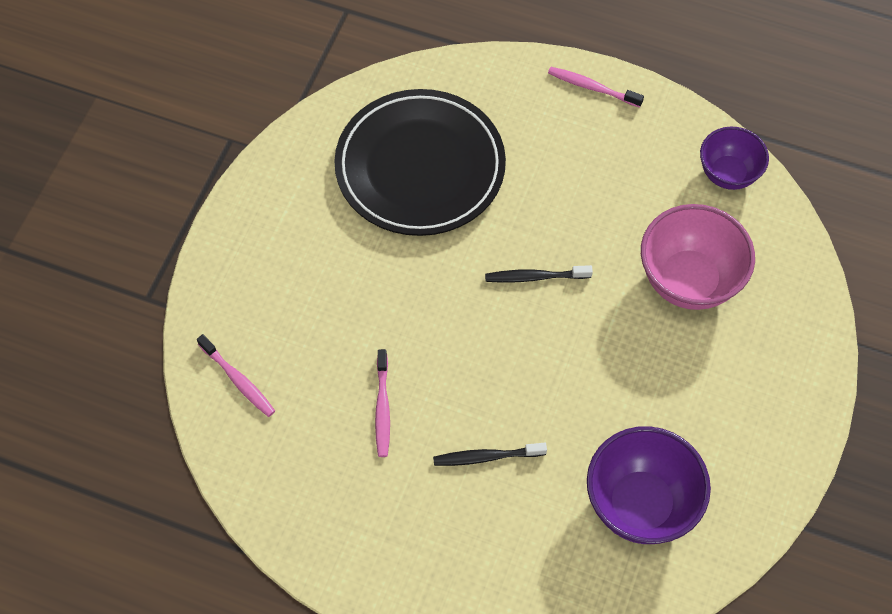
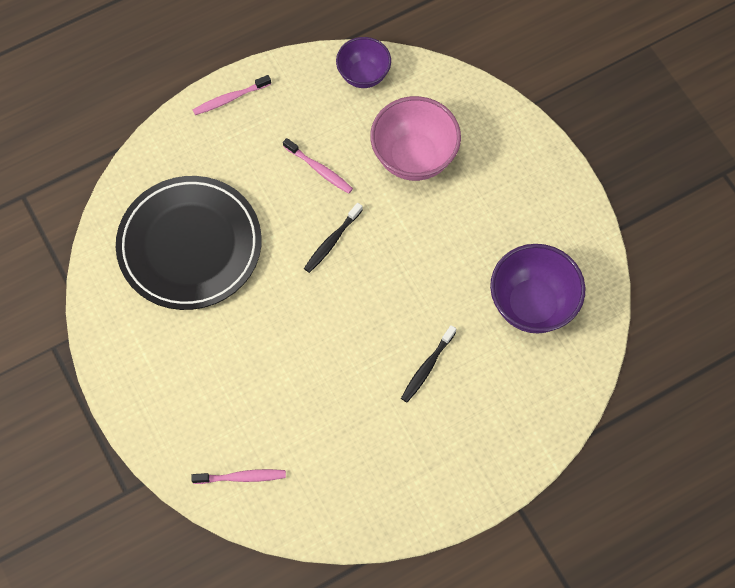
camera: 50 degrees left, 5 degrees up
pink toothbrush [375,349,390,457] -> pink toothbrush moved to [283,138,353,194]

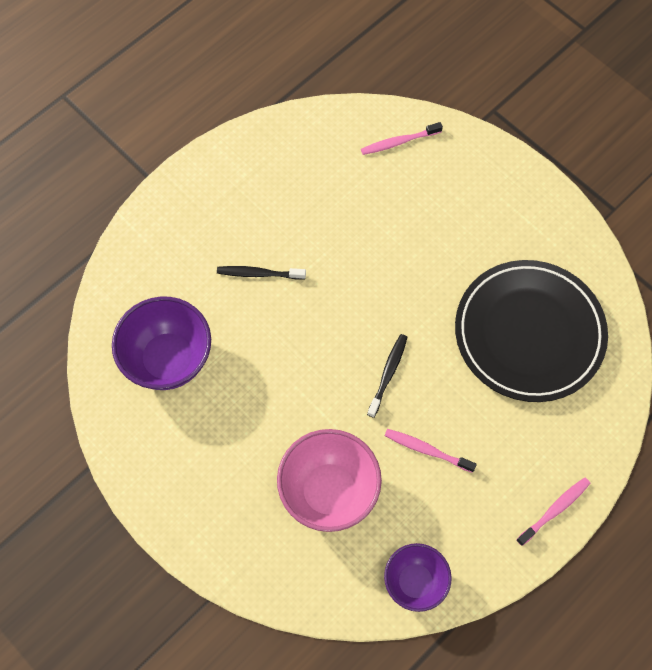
camera: 165 degrees right, 0 degrees up
black toothbrush [401,325,456,402] -> black toothbrush turned 105 degrees counterclockwise [217,266,306,280]

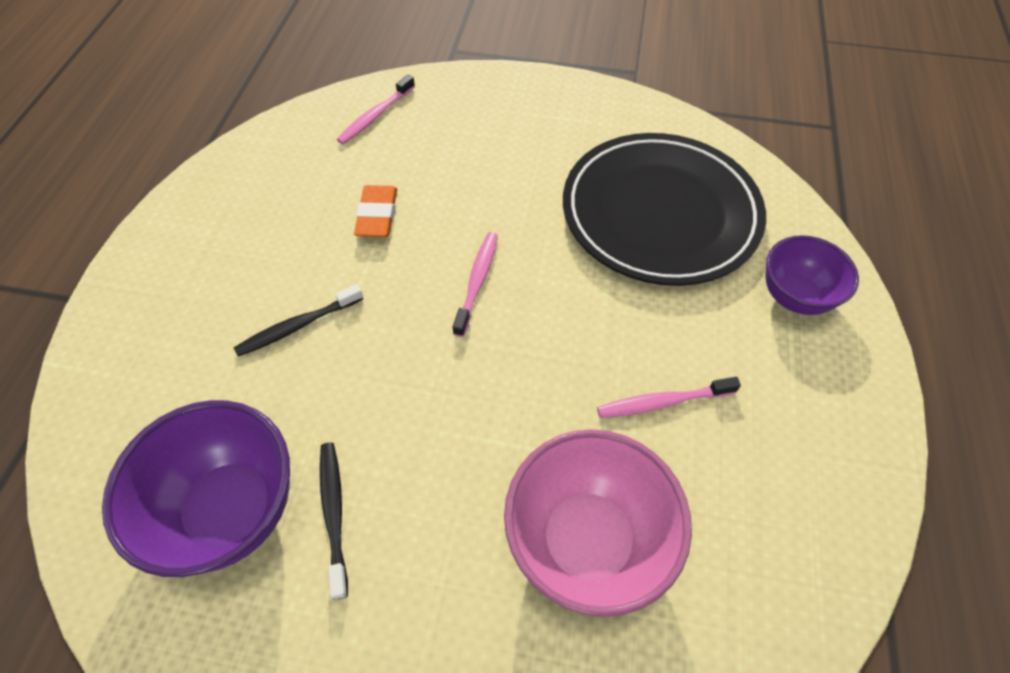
camera: 35 degrees left, 10 degrees down
black toothbrush [367,334,408,418] -> black toothbrush moved to [320,442,348,600]
purple bowl [384,543,452,612] -> purple bowl moved to [765,235,859,315]
pink toothbrush [516,477,591,546] -> pink toothbrush moved to [452,232,498,337]
none -> orange eraser [354,185,397,237]

